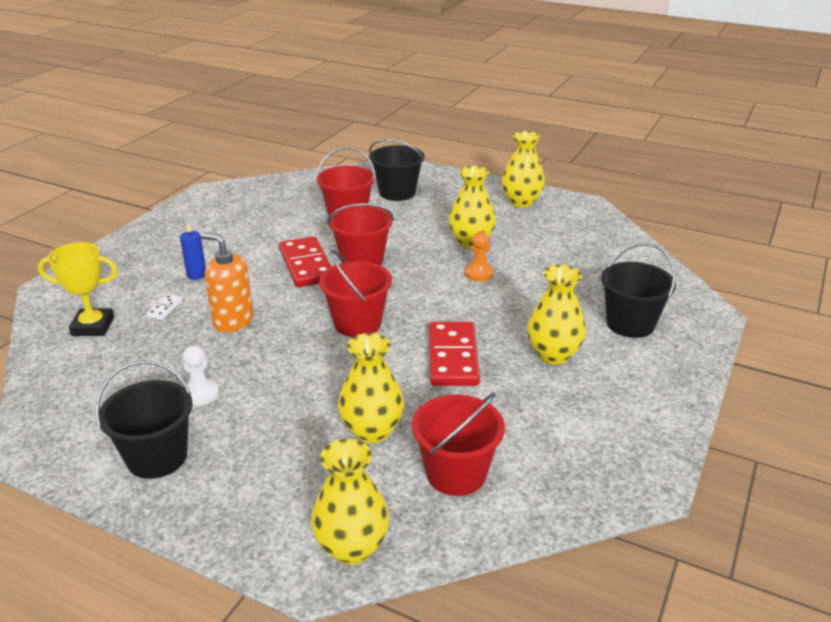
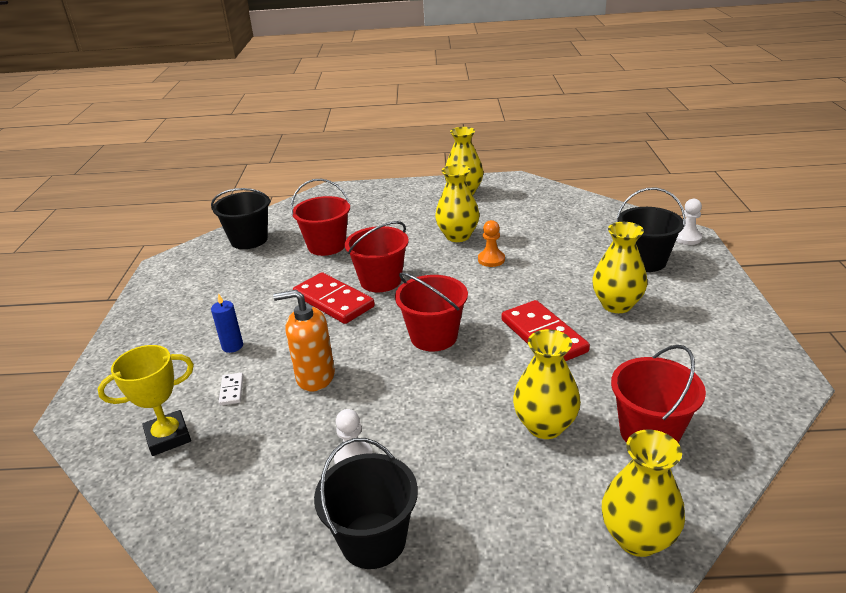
camera: 25 degrees left, 0 degrees up
black bucket [369,139,424,201] -> black bucket moved to [211,188,271,249]
none -> white pawn [676,199,702,245]

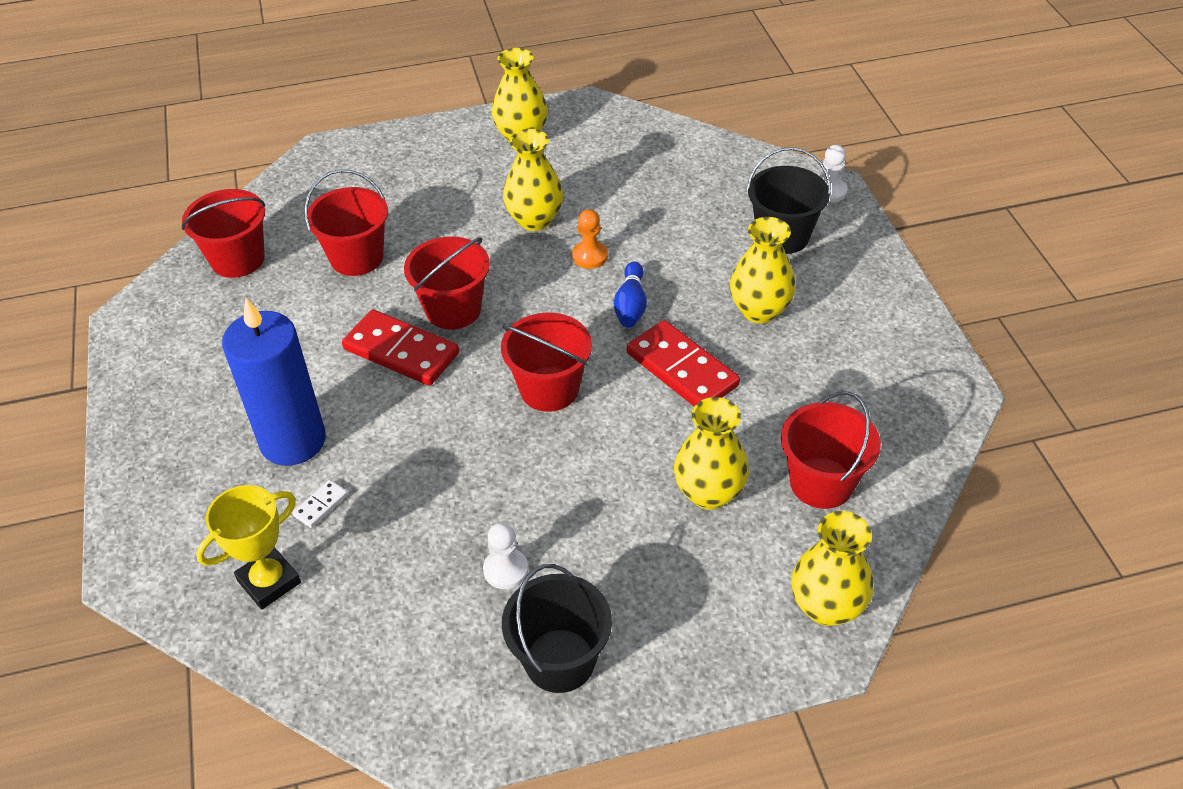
camera: 15 degrees left, 15 degrees up
black bucket [211,188,271,249] -> red bucket [182,189,266,278]
blue candle [211,293,243,353] -> blue candle [222,298,326,466], size x2.39
white domino [219,373,243,405] -> white domino turned 60 degrees clockwise [293,480,348,528]
orange soap dispenser [273,290,335,392] -> none
none -> blue bowling pin [614,261,647,328]

